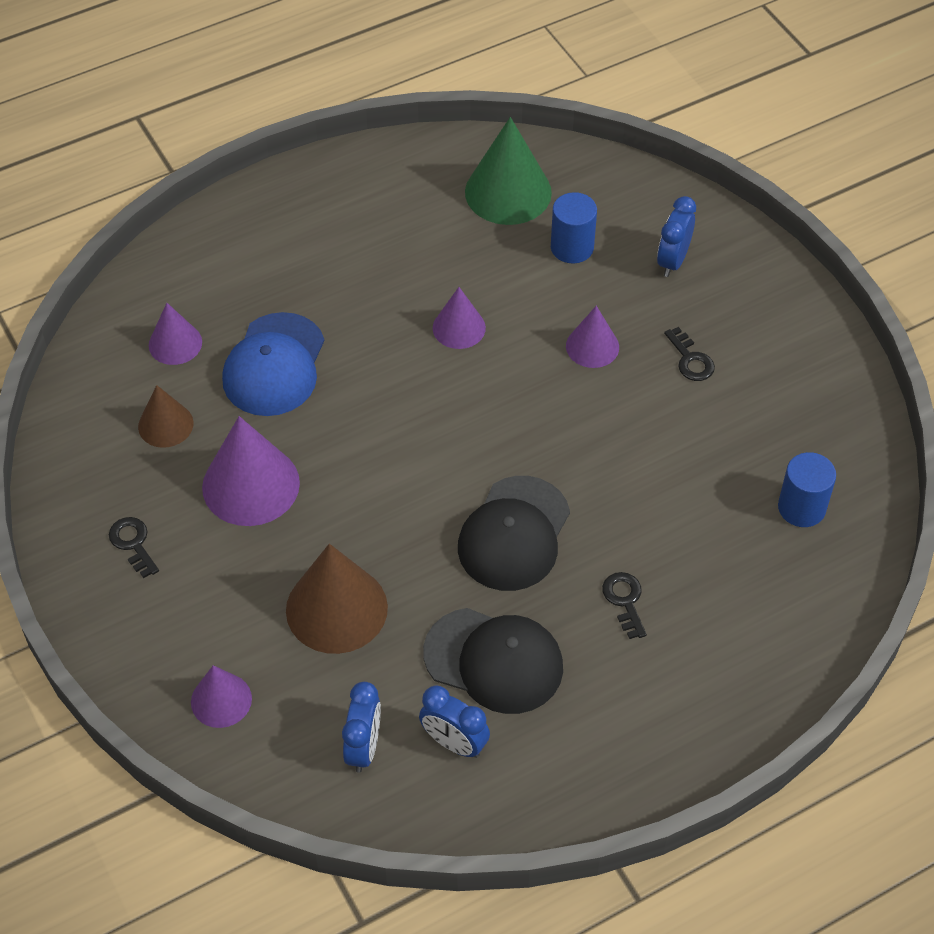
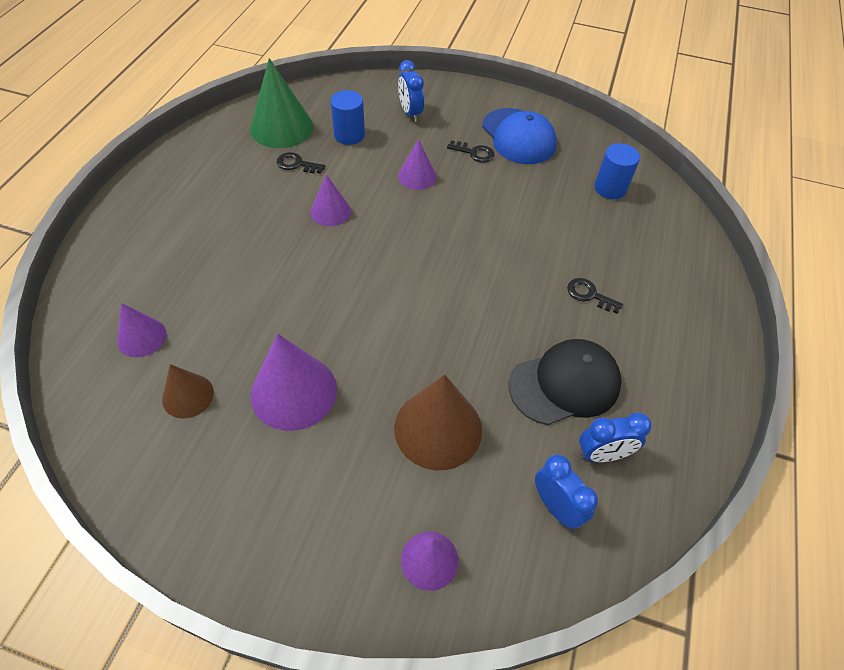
camera: 45 degrees left, 0 degrees up
black key [109,517,159,578] -> black key moved to [277,152,326,174]
blue cap [222,312,325,416] -> blue cap moved to [482,108,557,164]
black cap [458,476,570,591] -> none

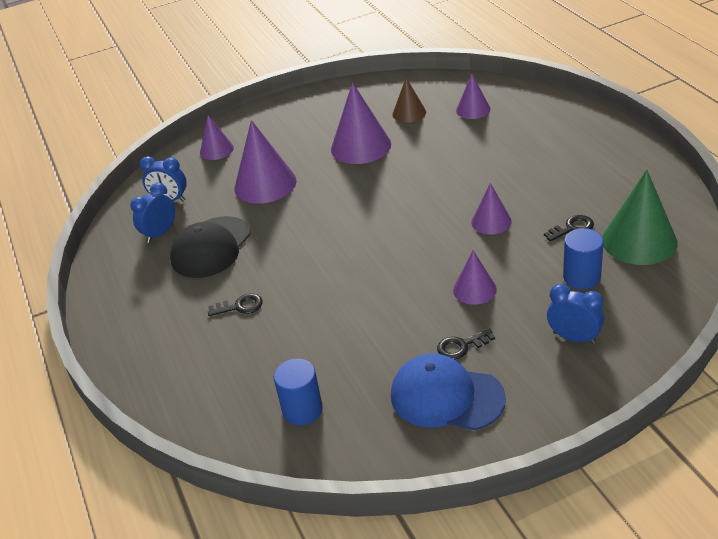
camera: 145 degrees right, 15 degrees down
brown cone [394,374,482,470] -> purple cone [234,120,297,204]

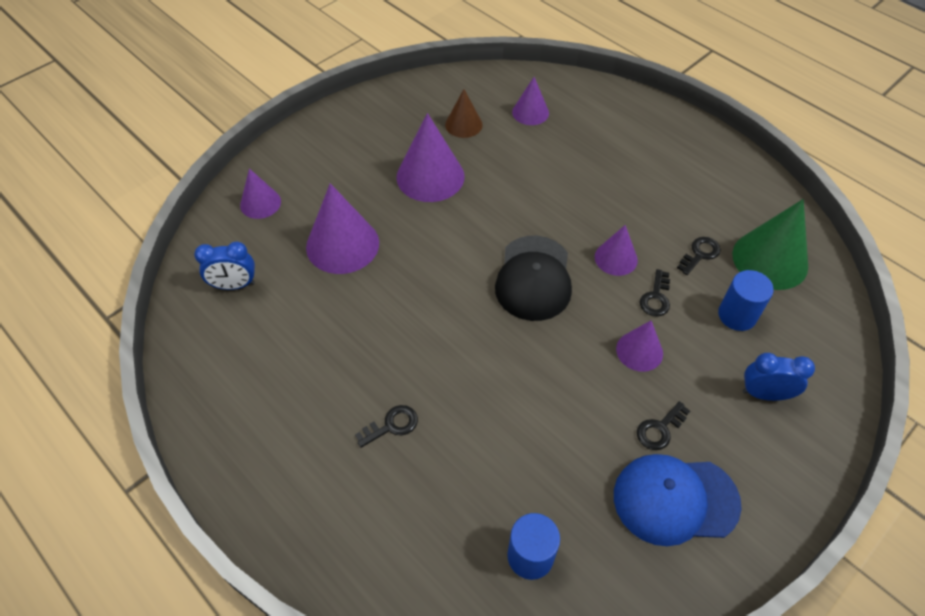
camera: 25 degrees left, 15 degrees up
blue clock [130,183,175,243] -> none
black cap [170,216,251,278] -> black cap moved to [495,236,572,321]
none -> black key [640,269,670,317]

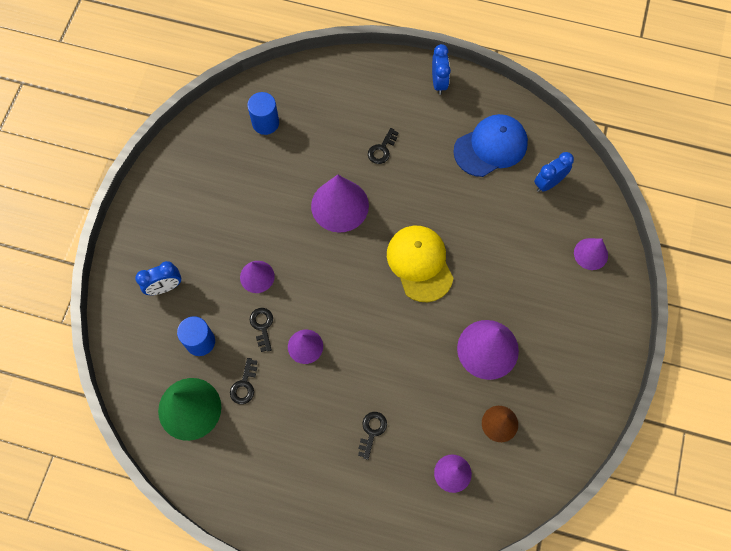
camera: 150 degrees right, 15 degrees up
purple cone [306,183,379,274] -> purple cone moved to [311,175,369,233]
black cap [495,236,572,321] -> none
blue cap [614,454,742,546] -> blue cap moved to [453,114,528,177]
black key [637,401,690,450] -> black key moved to [358,412,387,460]
none -> yellow cap [387,226,454,302]
none -> blue clock [432,44,451,95]

